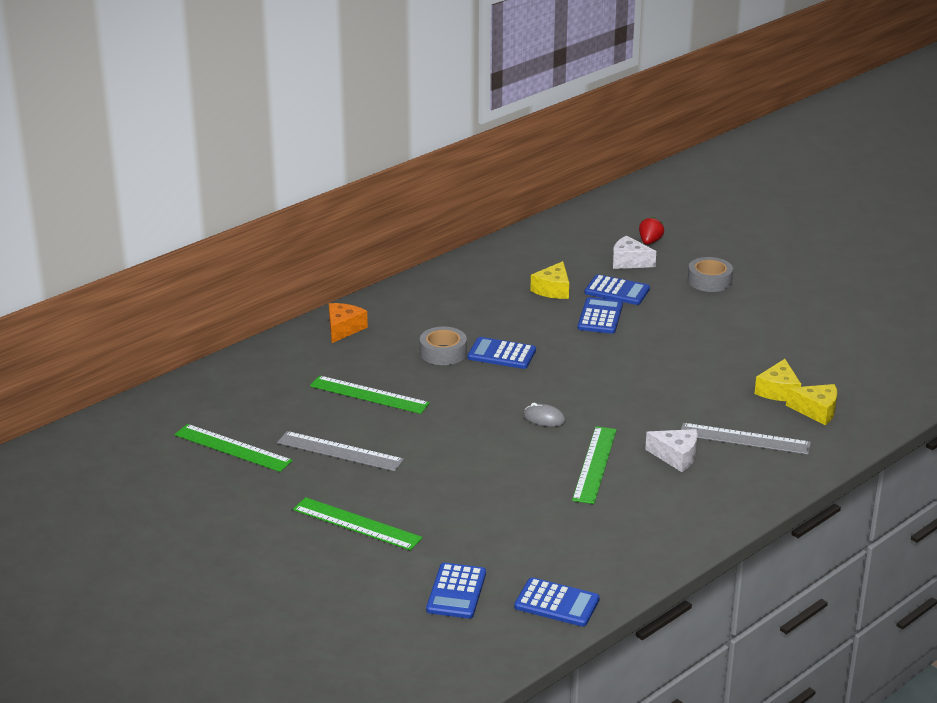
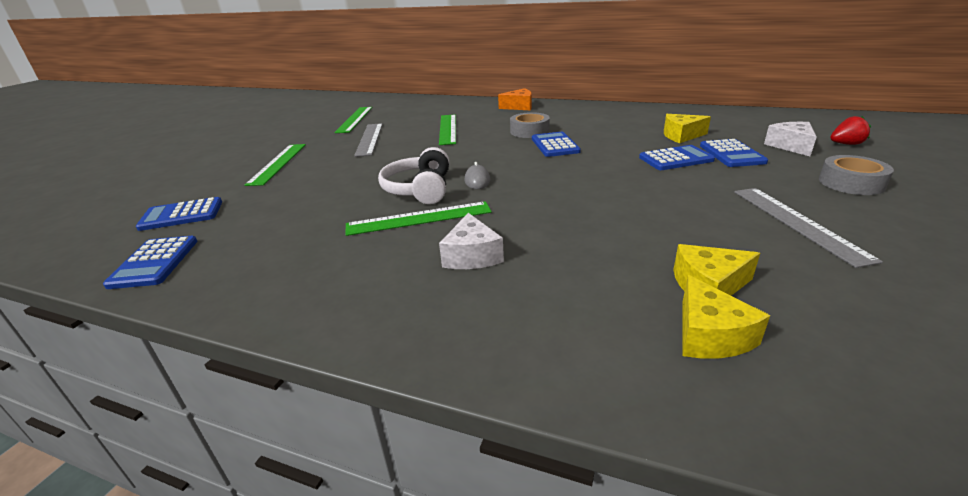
camera: 65 degrees right, 0 degrees up
grey ruler [681,423,811,455] -> grey ruler moved to [734,188,883,268]
none -> white headphones [378,147,449,204]

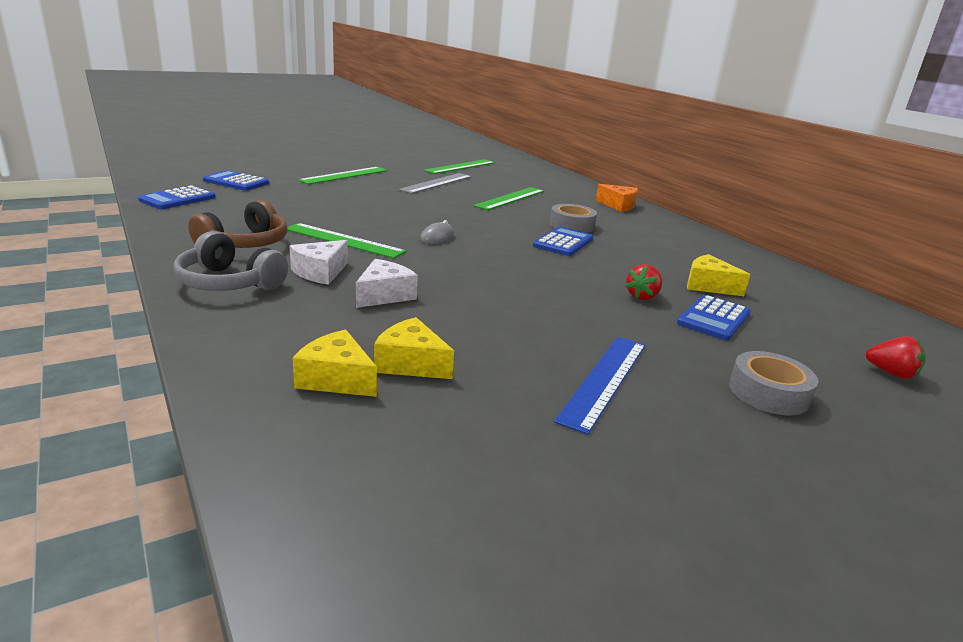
camera: 35 degrees right, 5 degrees down
white headphones [378,147,449,204] -> none
blue calculator [639,145,715,170] -> red strawberry [625,264,662,300]
yellow cheese [682,275,770,358] -> yellow cheese turned 90 degrees clockwise [293,330,377,397]
grey ruler [734,188,883,268] -> blue ruler [554,337,646,435]
white cheese [764,122,817,156] -> white cheese moved to [356,259,418,308]
none -> grey headphones [174,231,288,291]
none -> brown headphones [188,200,288,248]

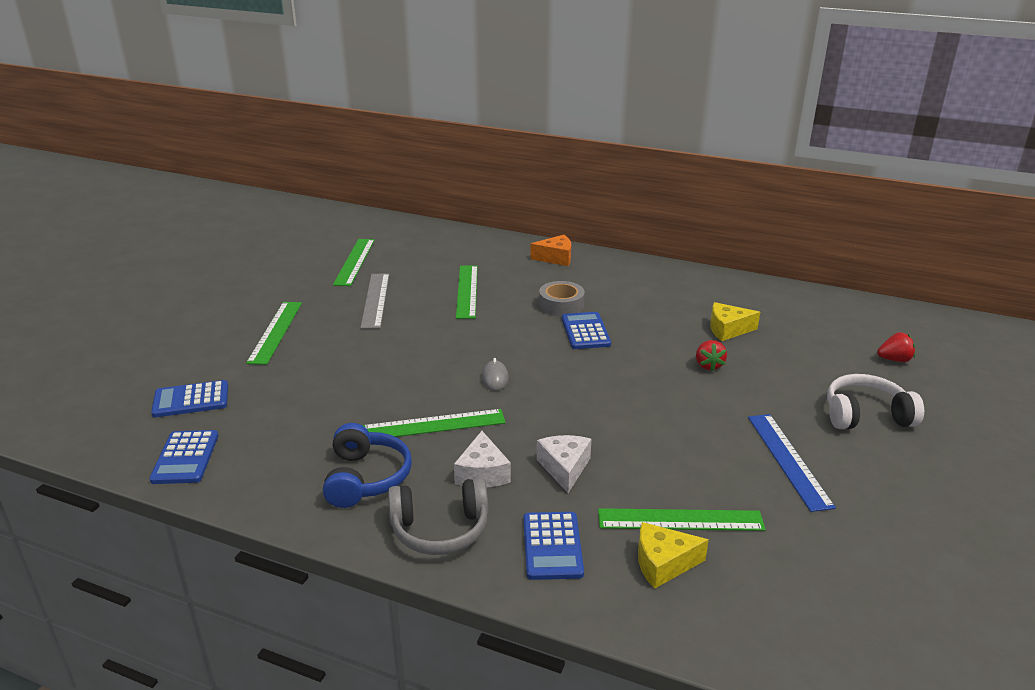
camera: 35 degrees left, 5 degrees up
brown headphones [188,200,288,248] -> blue headphones [323,423,412,508]
yellow cheese [374,317,454,379] -> green ruler [598,508,766,531]
blue calculator [677,295,751,340] -> blue calculator moved to [523,512,584,580]
grey tape [729,351,818,415] -> white headphones [827,374,924,429]

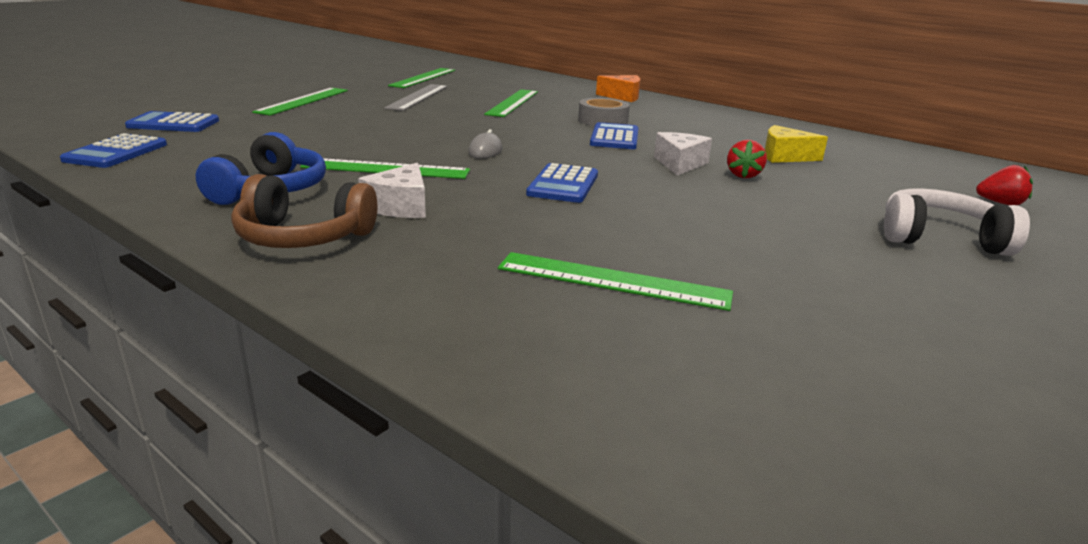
camera: 15 degrees right, 5 degrees down
grey headphones [388,478,488,555] -> brown headphones [231,174,377,248]
blue calculator [523,512,584,580] -> blue calculator moved to [526,163,598,203]
white cheese [537,435,591,493] -> white cheese moved to [654,132,712,176]
yellow cheese [638,522,709,589] -> none
blue ruler [748,414,836,512] -> none

